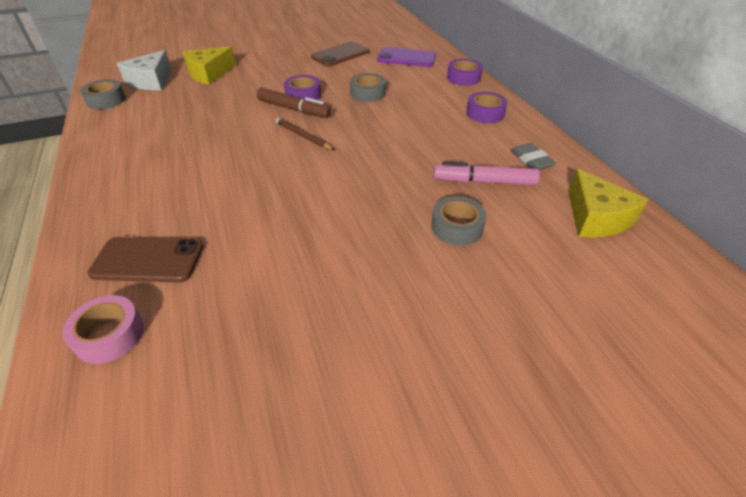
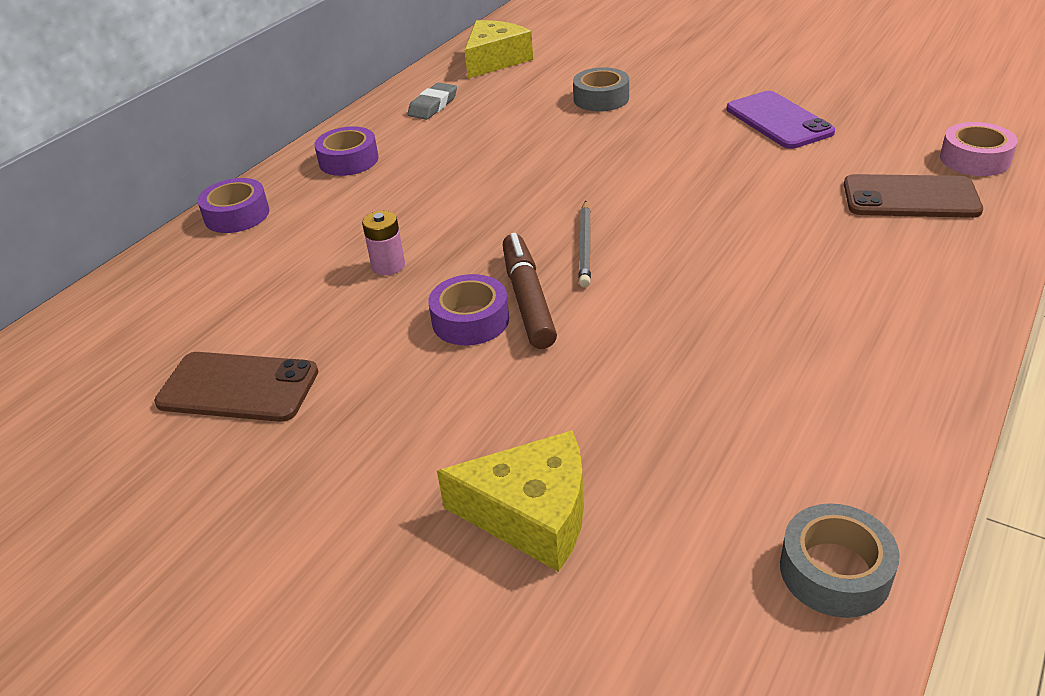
camera: 125 degrees left, 5 degrees down
brown phone [87,237,203,282] -> brown phone turned 45 degrees counterclockwise [844,174,983,218]
white cheese [117,50,171,90] -> none
brown pencil [275,118,335,150] -> grey pencil [579,201,591,288]
grey tape [350,73,386,102] -> pink battery [362,211,405,275]
purple phone [377,47,436,67] -> purple phone moved to [727,91,835,149]
pink marker [433,162,540,185] -> none

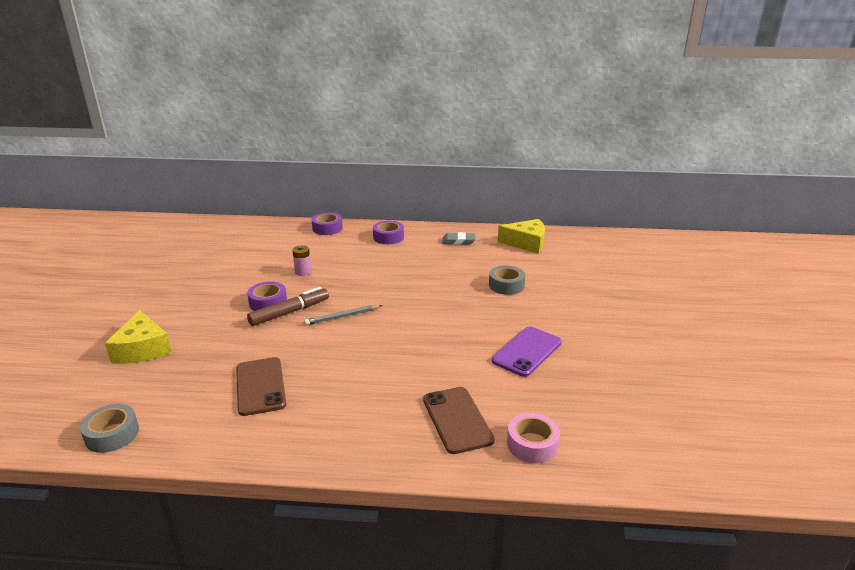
camera: 60 degrees right, 10 degrees down
brown phone [154,352,318,422] -> brown phone moved to [236,357,286,416]

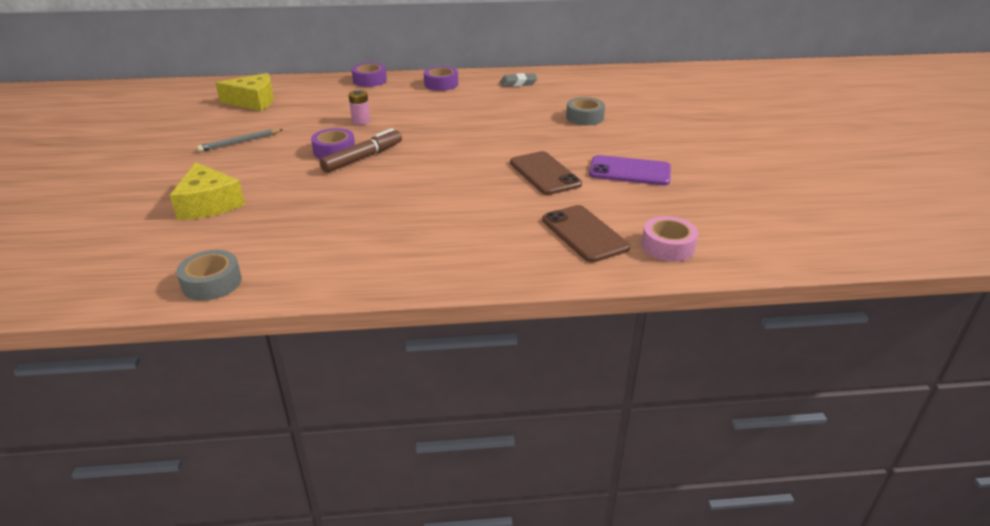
camera: 10 degrees left, 5 degrees up
brown phone [236,357,286,416] -> brown phone moved to [510,151,582,195]
grey pencil [304,305,382,325] -> grey pencil moved to [197,129,283,152]
purple phone [492,327,562,377] -> purple phone turned 75 degrees clockwise [589,155,671,185]
yellow cheese [498,219,545,254] -> yellow cheese moved to [216,73,274,111]

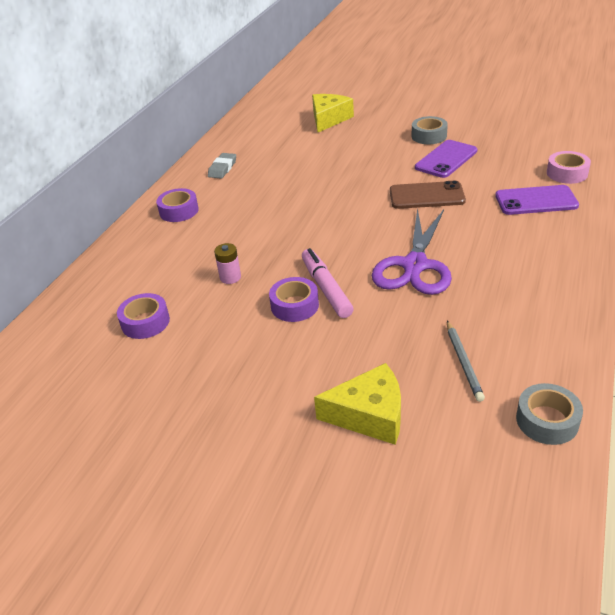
camera: 60 degrees left, 5 degrees up
grey pencil [197,129,283,152] -> grey pencil moved to [447,321,485,402]
yellow cheese [216,73,274,111] -> yellow cheese moved to [312,94,354,132]
brown marker [320,128,402,173] -> pink marker [302,248,354,318]
purple tape [352,63,387,87] -> purple tape moved to [117,293,170,339]
brown phone [542,205,630,262] -> purple phone [495,185,579,215]
grey tape [566,97,605,125] -> grey tape moved to [412,116,448,144]
none -> purple scissors [371,208,452,295]

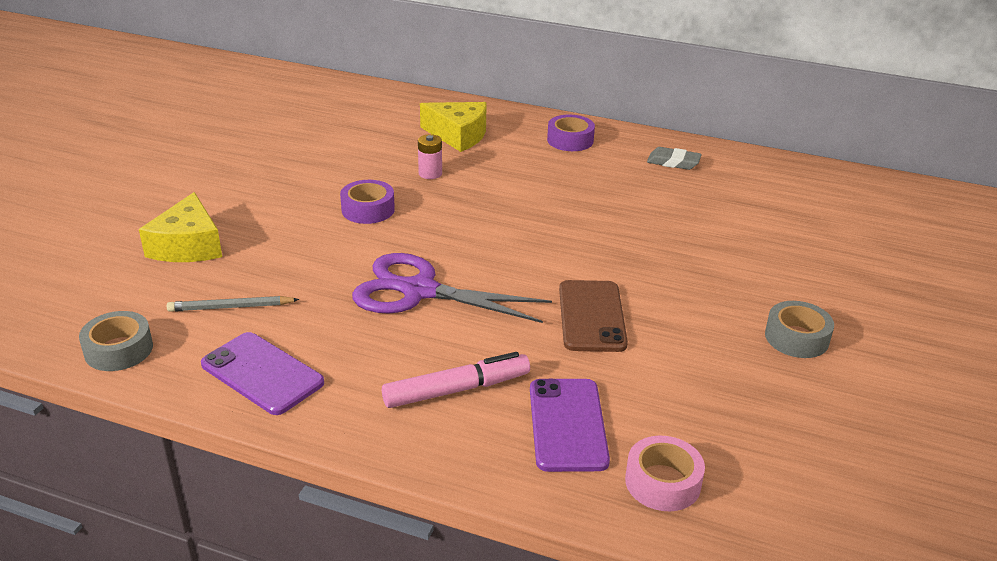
camera: 85 degrees right, 5 degrees down
purple tape [117,293,170,339] -> none
pink marker [302,248,354,318] -> pink marker moved to [382,352,530,408]
yellow cheese [312,94,354,132] -> yellow cheese moved to [420,102,487,152]
purple phone [415,140,477,178] -> purple phone moved to [201,332,324,415]

